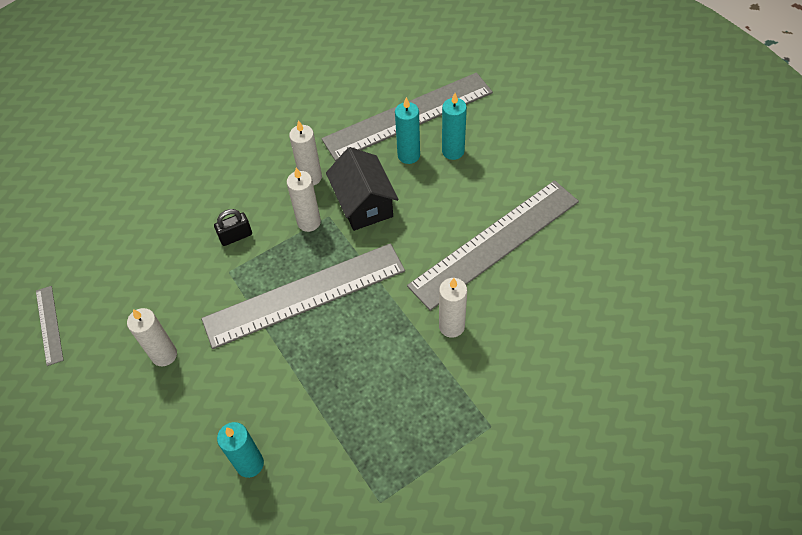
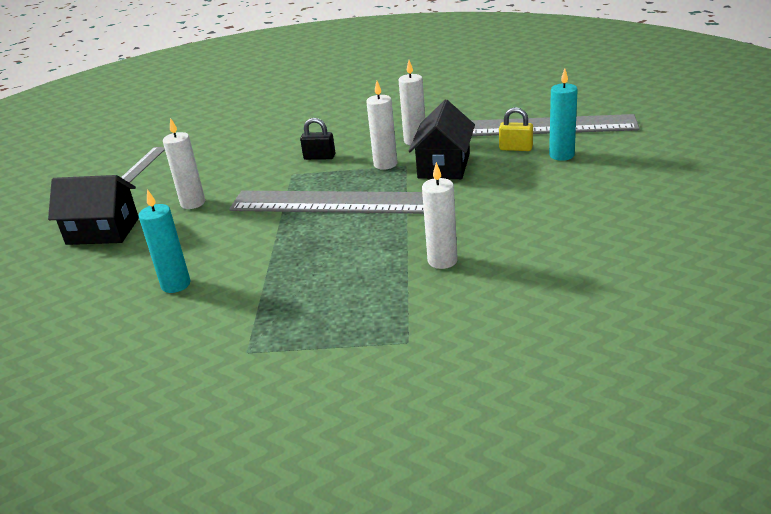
camera: 35 degrees right, 25 degrees down
turquoise candle [395,97,420,164] -> yellow padlock [499,107,533,151]
grey ruler [407,180,579,311] -> none
none -> black house [48,175,139,245]

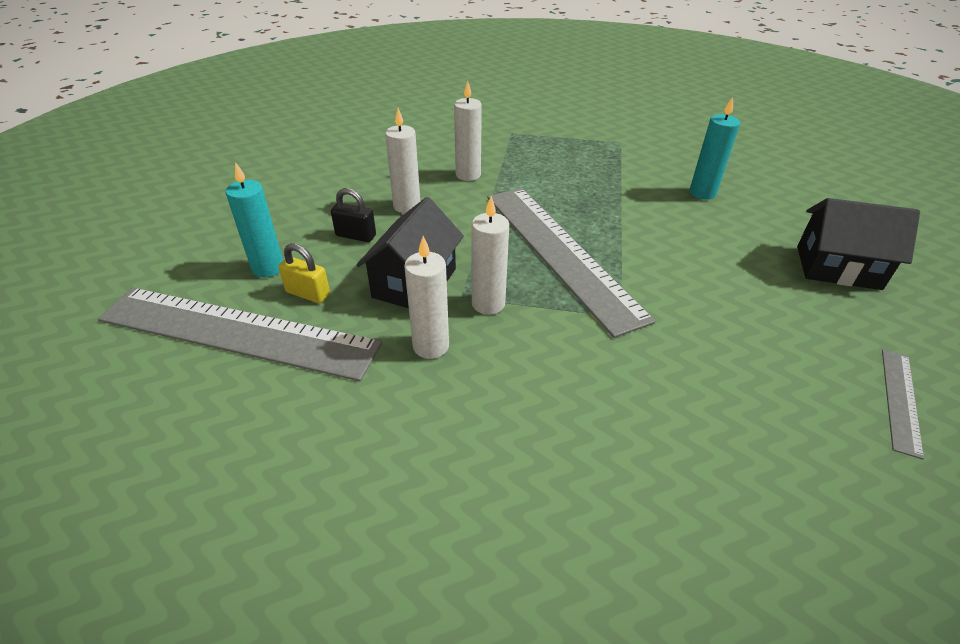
camera: 175 degrees left, 10 degrees up
white candle [163,118,205,209] -> white candle moved to [385,108,420,213]
grey ruler [229,191,424,214] -> grey ruler turned 45 degrees clockwise [487,188,656,338]
black padlock [300,118,335,160] -> black padlock moved to [331,188,376,242]

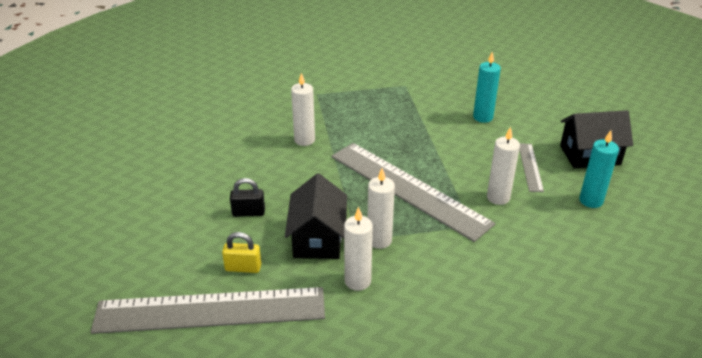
camera: 20 degrees left, 5 degrees down
turquoise candle [226,162,283,277] -> turquoise candle moved to [579,130,619,208]
white candle [385,108,420,213] -> white candle moved to [487,127,520,205]
grey ruler [882,349,924,460] -> grey ruler moved to [519,143,544,192]

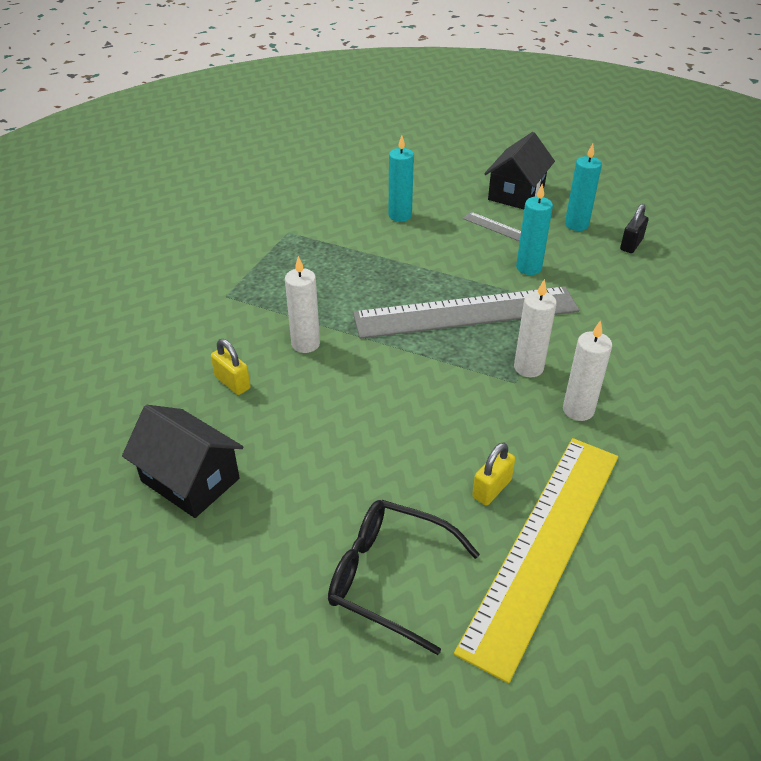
camera: 55 degrees left, 5 degrees up
grey ruler [91,287,325,334] -> yellow ruler [454,438,618,683]
black padlock [230,178,265,217] -> black padlock moved to [620,204,648,253]
black house [285,173,347,259] -> black house moved to [122,405,243,518]
white candle [487,127,520,205] -> turquoise candle [516,184,553,275]
none -> yellow padlock [211,339,251,395]
none -> black glasses [328,500,480,655]

